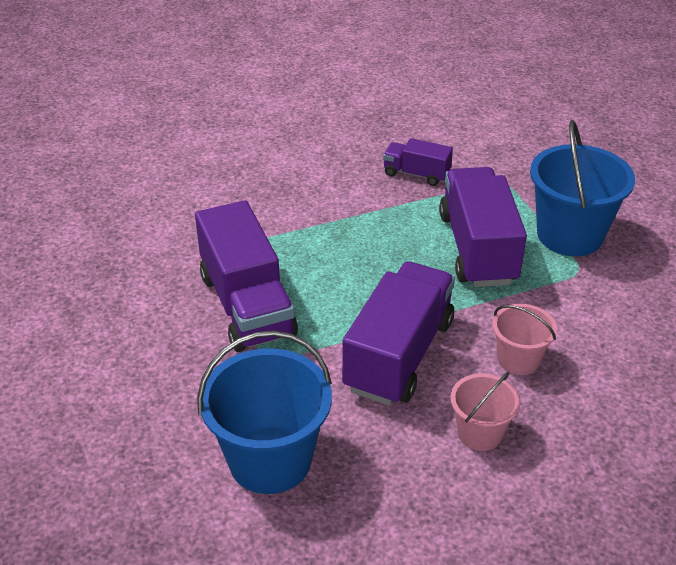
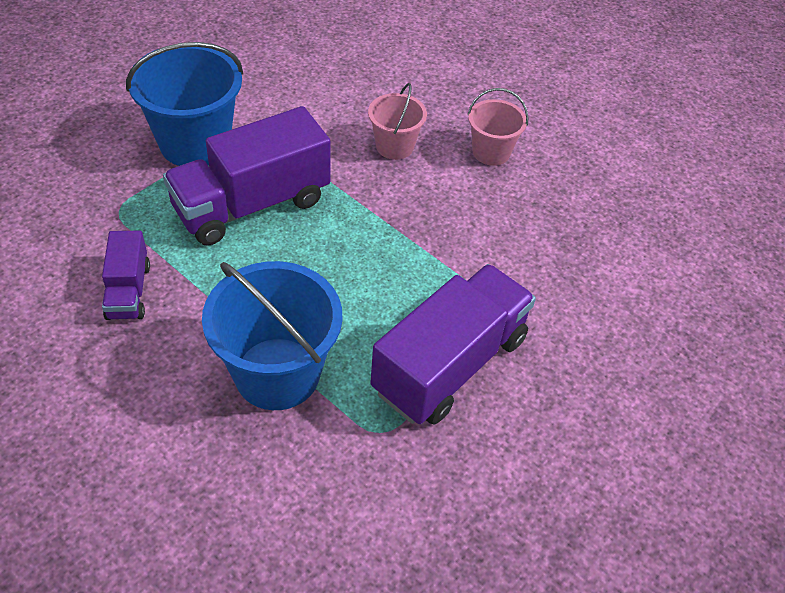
camera: 120 degrees left, 10 degrees up
blue bucket [197,330,332,494] -> blue bucket moved to [202,261,343,410]
purple truck [342,261,455,405] -> none

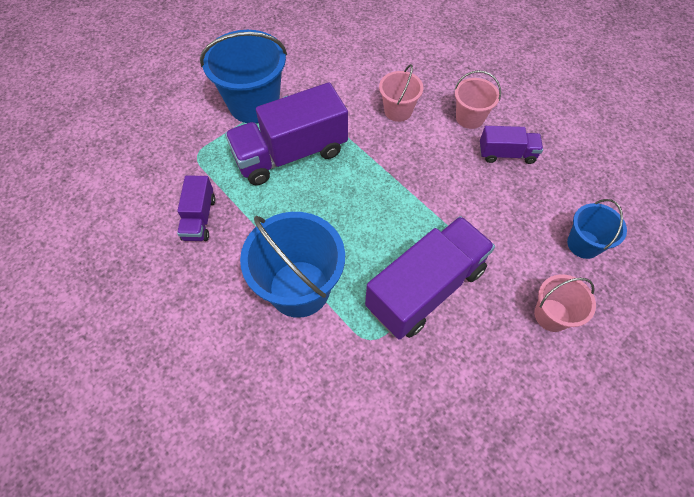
camera: 10 degrees right, 10 degrees up
none -> purple truck [480,126,543,164]
none -> pink bucket [534,274,596,332]
none -> blue bucket [567,199,627,259]

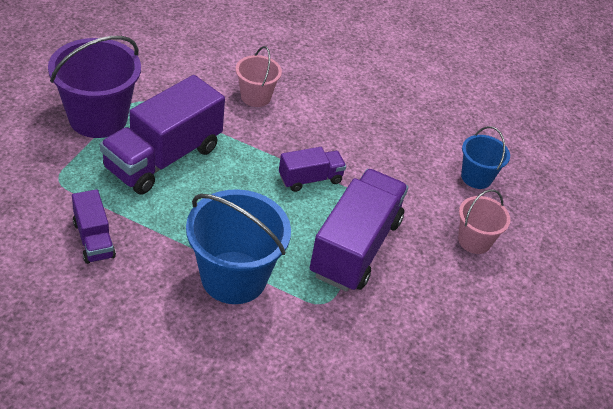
camera: 30 degrees left, 15 degrees down
blue bucket [200,30,287,123] -> purple bucket [48,36,141,138]
pink bucket [454,70,501,129] -> none
purple truck [480,126,543,164] -> purple truck moved to [279,147,346,192]

